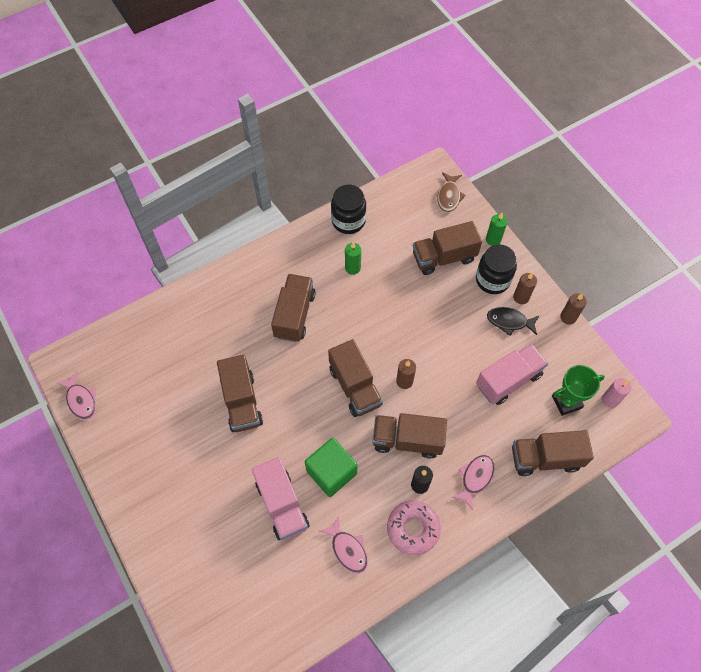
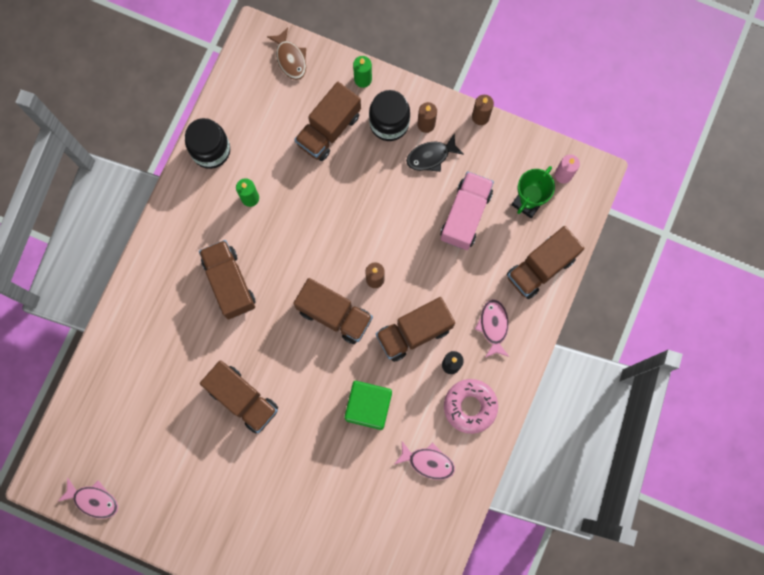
camera: 35 degrees left, 15 degrees up
pink truck [252,457,309,540] -> none

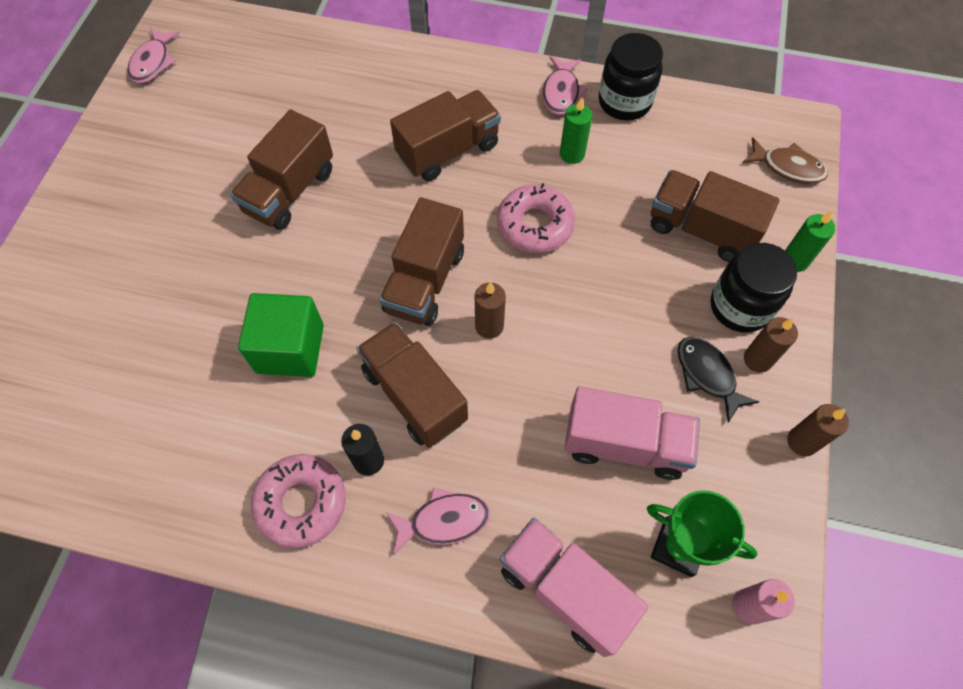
camera: 80 degrees right, 15 degrees down
brown fish [267,27,306,80] -> brown fish turned 120 degrees counterclockwise [743,137,828,184]
pink fish [395,441,455,480] -> pink fish moved to [542,56,588,115]
brown truck [507,226,584,299] -> pink truck [500,518,648,657]
none -> pink donut [497,183,575,253]

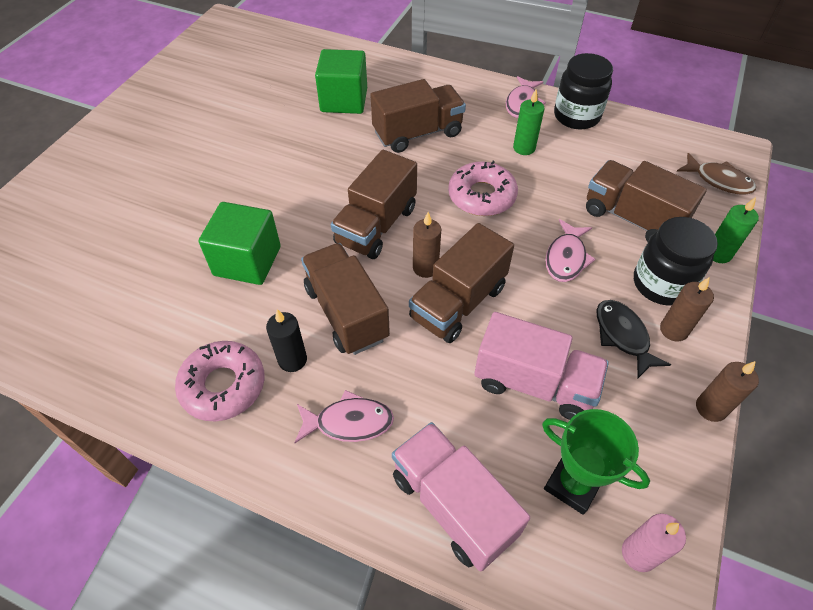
camera: 10 degrees right, 10 degrees down
pink fish [127,27,180,84] -> pink fish moved to [545,219,596,282]
brown truck [230,109,333,230] -> brown truck moved to [409,223,514,343]
none -> green cube [315,49,367,114]

